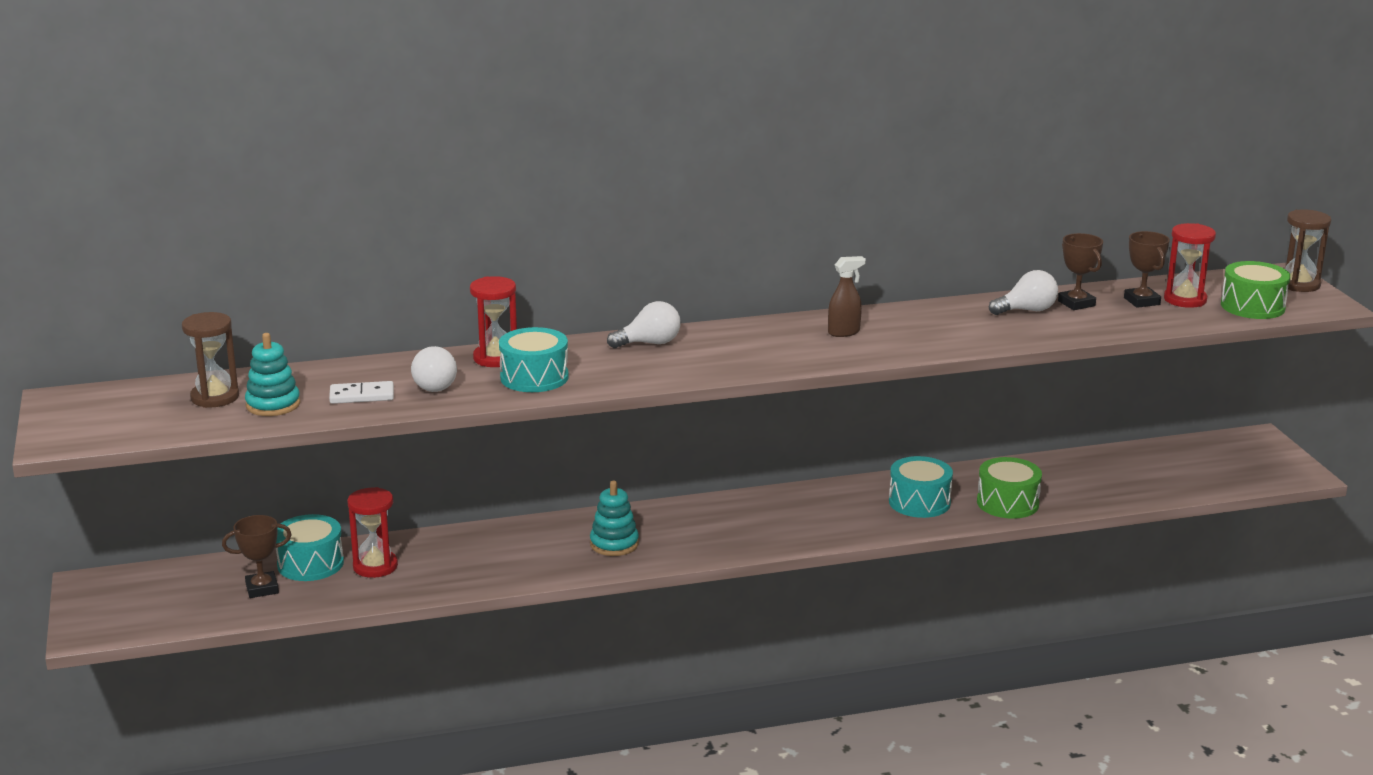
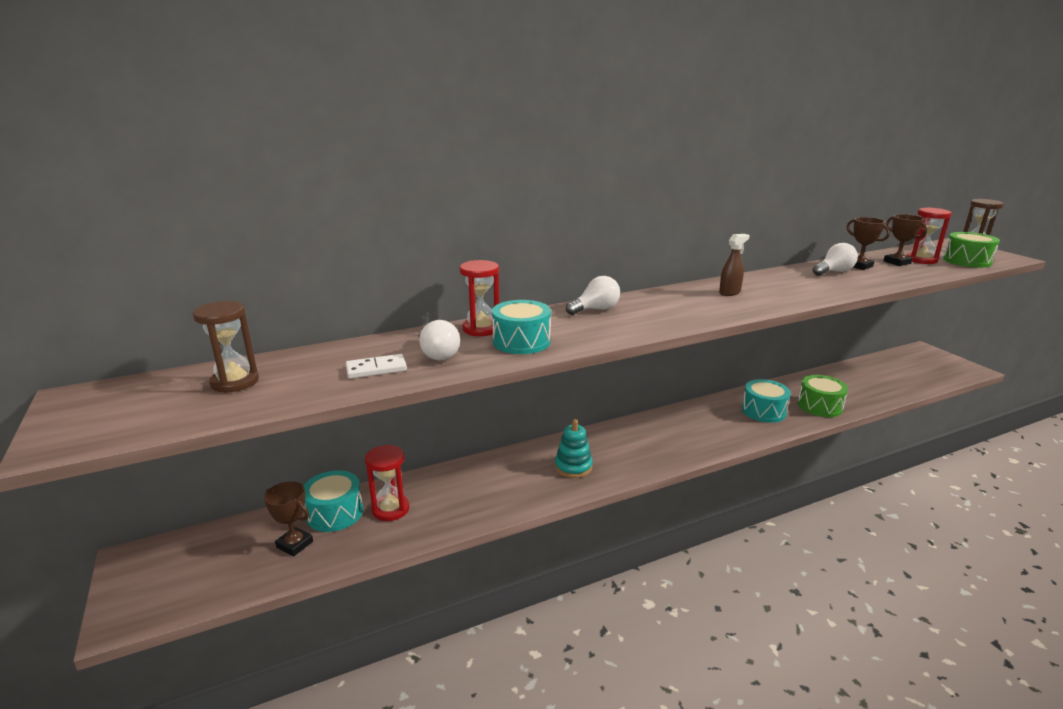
camera: 10 degrees left, 0 degrees up
brown trophy [222,515,292,598] -> brown trophy turned 60 degrees clockwise [264,481,313,557]
turquoise stacking toy [245,333,300,416] -> none

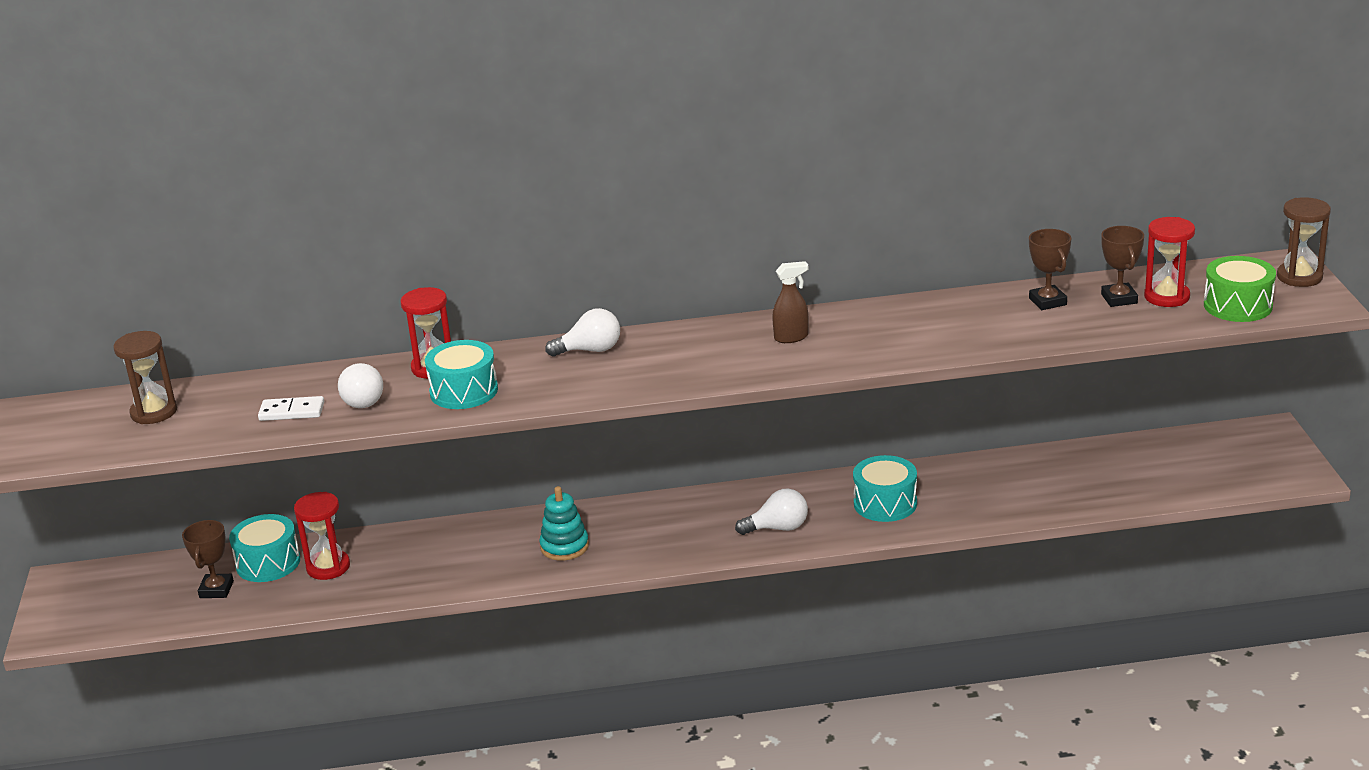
camera: 20 degrees right, 5 degrees up
brown trophy [264,481,313,557] -> brown trophy turned 45 degrees clockwise [182,520,234,598]
green drum [798,375,848,417] -> none
white light bulb [813,243,858,276] -> white light bulb moved to [735,489,808,535]

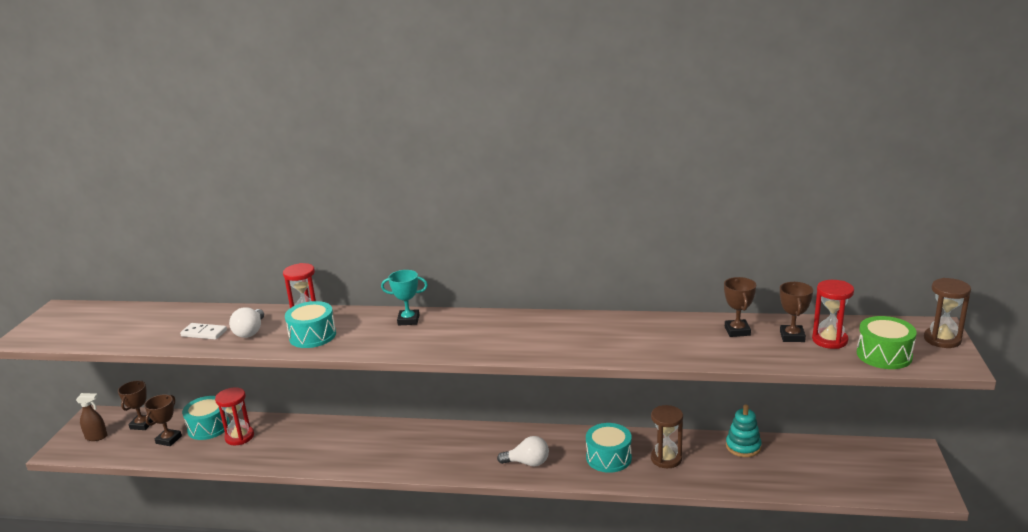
camera: 15 degrees right, 5 degrees down
brown hourglass [113,331,177,424] -> brown hourglass moved to [651,405,683,468]
turquoise stacking toy [539,486,589,561] -> turquoise stacking toy moved to [726,404,762,457]
white light bulb [545,308,620,357] -> turquoise trophy [381,270,428,325]
brown spray bottle [772,261,809,343] -> brown spray bottle moved to [76,393,108,441]
none -> brown trophy [118,381,153,430]

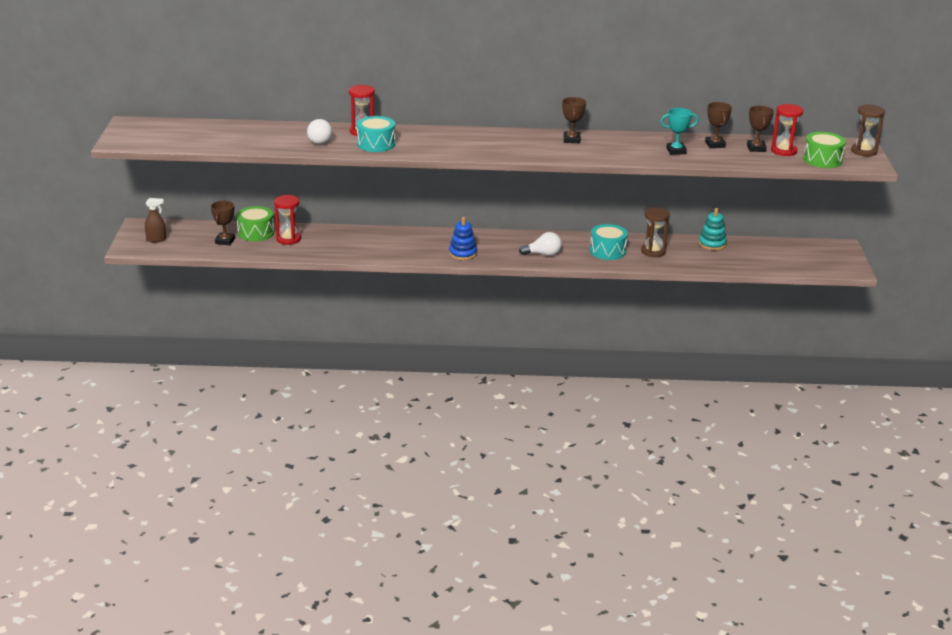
camera: 10 degrees left, 5 degrees up
brown trophy [118,381,153,430] -> brown trophy moved to [562,97,586,143]
white domino [180,323,227,340] -> none
turquoise drum [182,396,230,440] -> green drum [236,206,274,241]
turquoise trophy [381,270,428,325] -> turquoise trophy moved to [660,108,699,155]
none -> blue stacking toy [449,217,477,260]

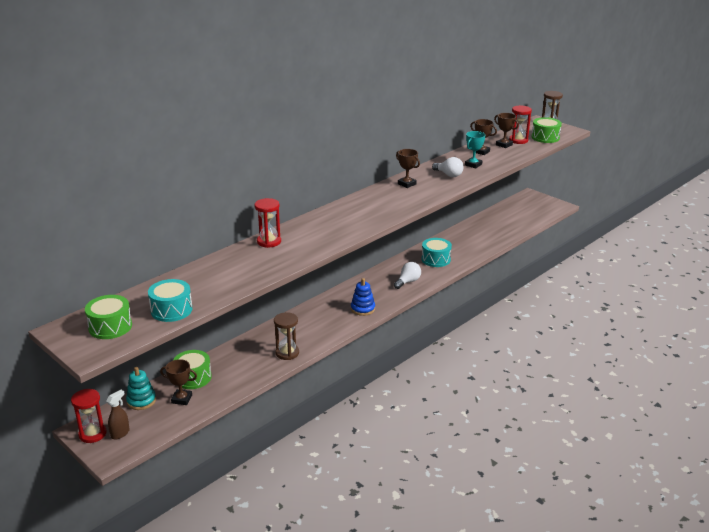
camera: 45 degrees left, 0 degrees up
brown trophy [211,200,235,246] -> brown trophy turned 45 degrees counterclockwise [160,359,197,405]
red hourglass [274,195,301,245] -> red hourglass moved to [71,389,107,443]
white light bulb [307,119,332,145] -> white light bulb moved to [432,157,464,177]
turquoise drum [357,116,395,152] -> turquoise drum moved to [148,279,193,322]
brown hourglass [641,207,670,257] -> brown hourglass moved to [274,312,299,360]
turquoise stacking toy [699,208,727,250] -> turquoise stacking toy moved to [126,367,156,410]
none -> green drum [85,295,132,339]

